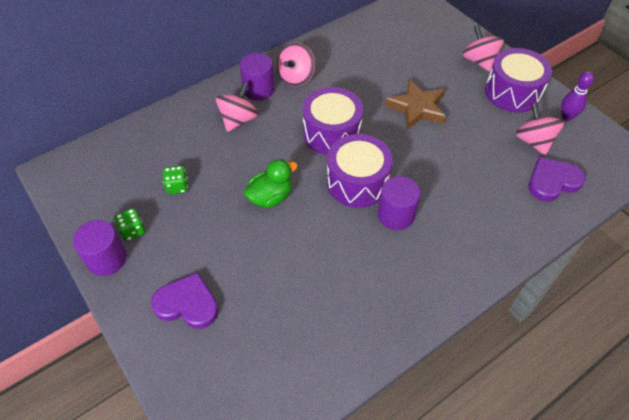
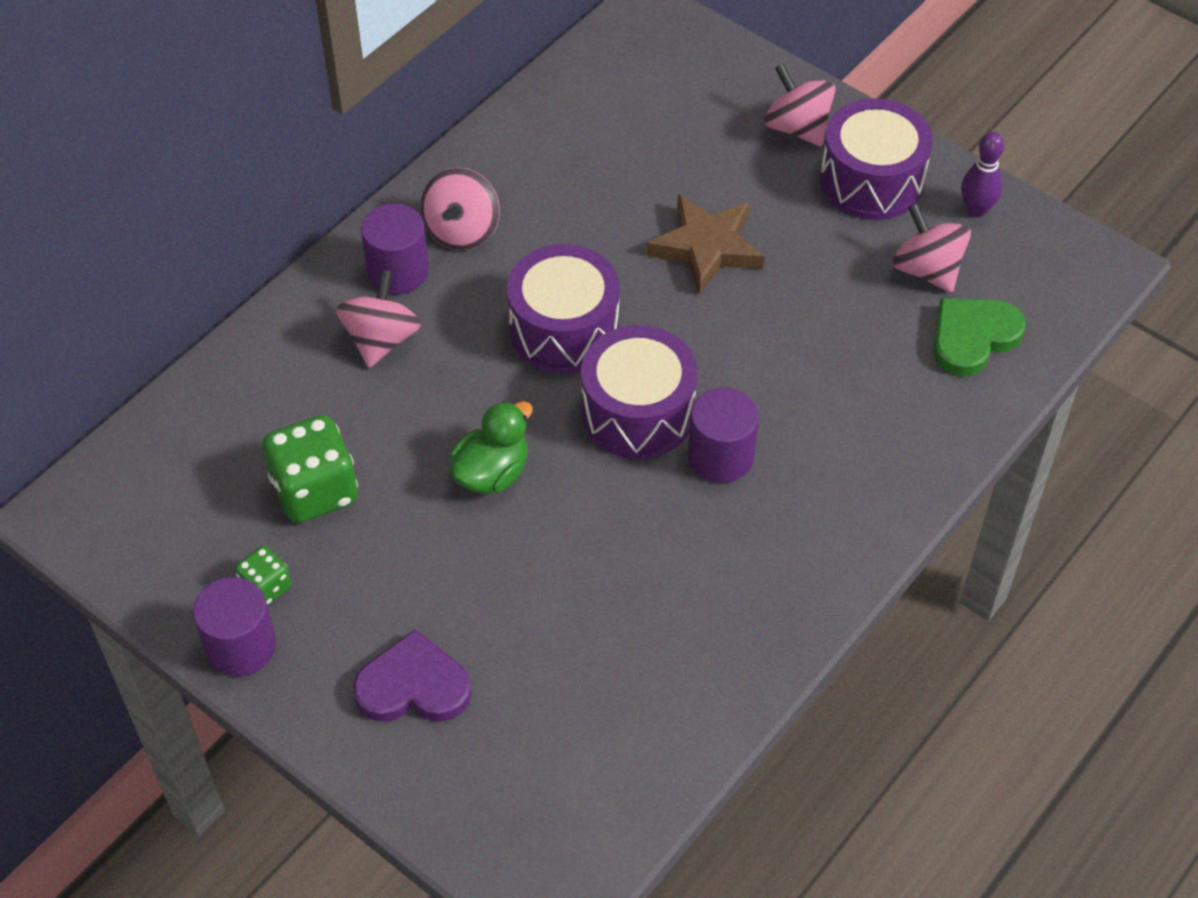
camera: 15 degrees left, 0 degrees up
green dice [163,166,188,194] -> green dice [262,415,358,523], size x1.88
purple heart [529,157,586,202] -> green heart [933,298,1026,377]

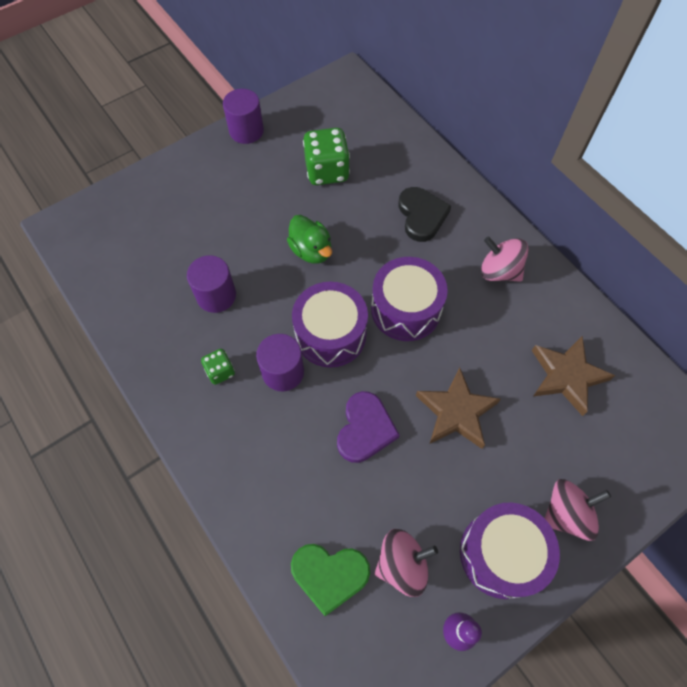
camera: 105 degrees right, 10 degrees up
green dice [235,546,291,605] -> green dice moved to [201,349,235,385]
pink spinning top [336,269,421,368] -> black heart [398,187,451,242]
purple heart [353,629,472,722] -> purple heart moved to [337,391,400,463]
purple cylinder [361,203,429,294] -> purple cylinder moved to [187,255,236,313]
green heart [933,298,1026,377] -> green heart turned 120 degrees clockwise [291,544,370,616]
none -> brown star [532,336,615,416]

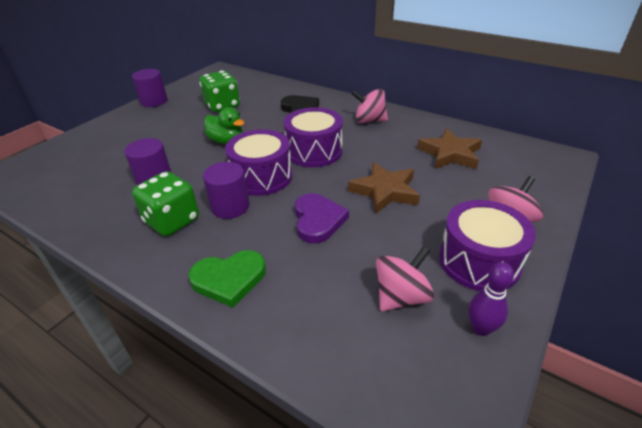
camera: 20 degrees left, 25 degrees down
green dice [201,349,235,385] -> green dice [132,171,199,236], size x1.88
green heart [291,544,370,616] -> green heart moved to [188,250,266,308]

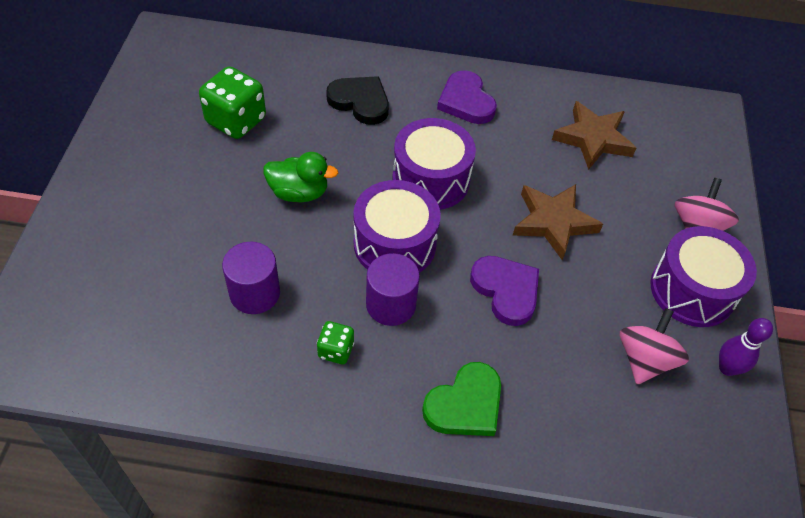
camera: 30 degrees left, 15 degrees up
purple cylinder [132,69,168,107] -> none
green dice [132,171,199,236] -> green dice [317,321,355,364], size x0.53
pink spinning top [352,89,388,123] -> purple heart [437,70,497,124]

